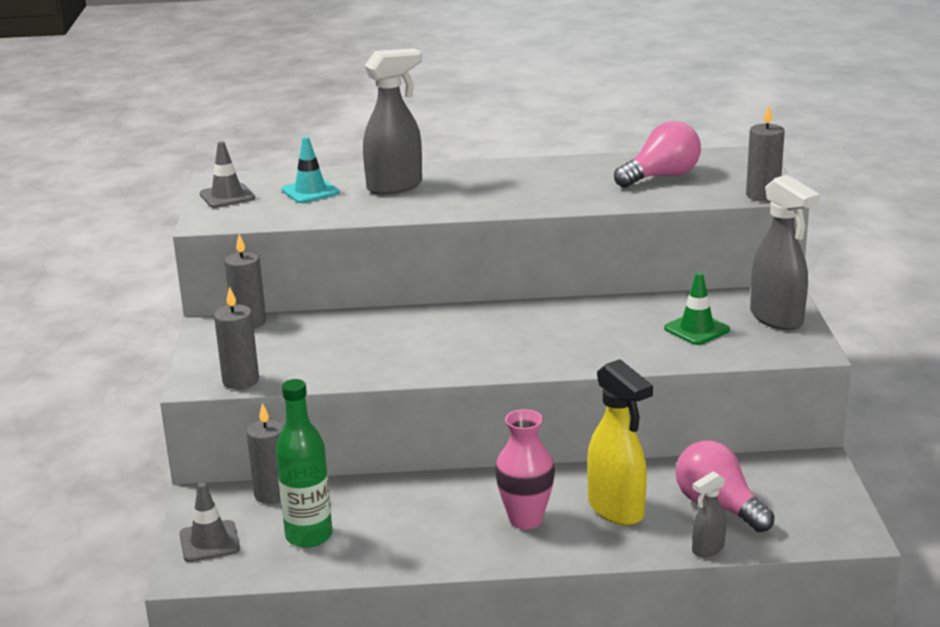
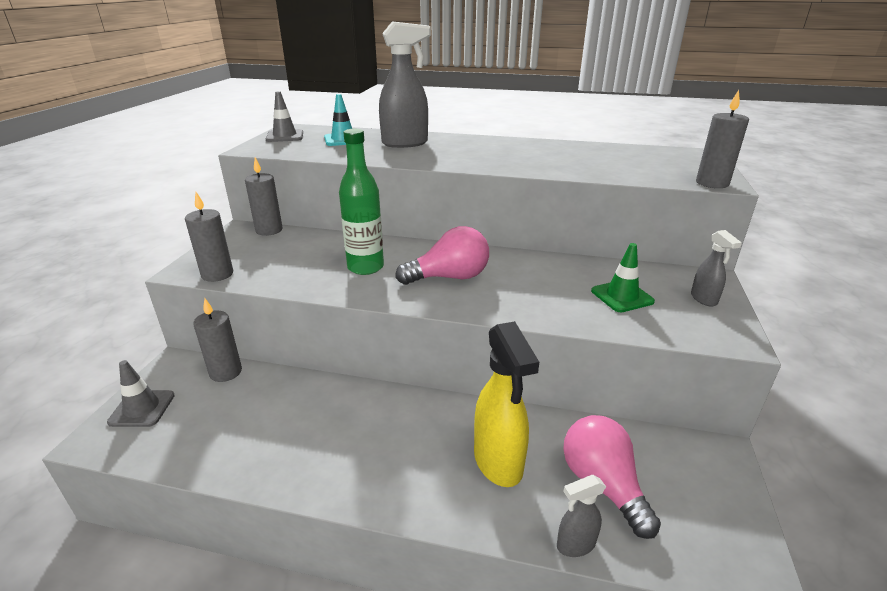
camera: 15 degrees right, 5 degrees up
green bottle [276,379,332,548] -> green bottle moved to [339,129,384,275]
pink vase [495,409,555,529] -> none
pink light bulb [614,121,701,188] -> pink light bulb moved to [395,226,489,285]
grey spray bottle [750,175,820,330] -> grey spray bottle [691,230,742,307], size x0.52

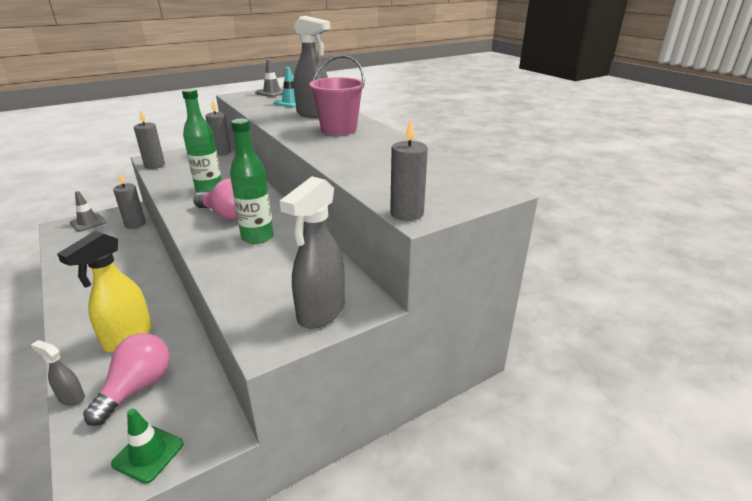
camera: 45 degrees right, 0 degrees up
green traffic cone [591,243,655,312] -> green traffic cone moved to [111,409,184,484]
grey spray bottle [691,230,742,307] -> grey spray bottle [280,176,345,329], size x1.94
none -> green bottle [230,119,273,244]
none -> pink bucket [309,55,365,136]

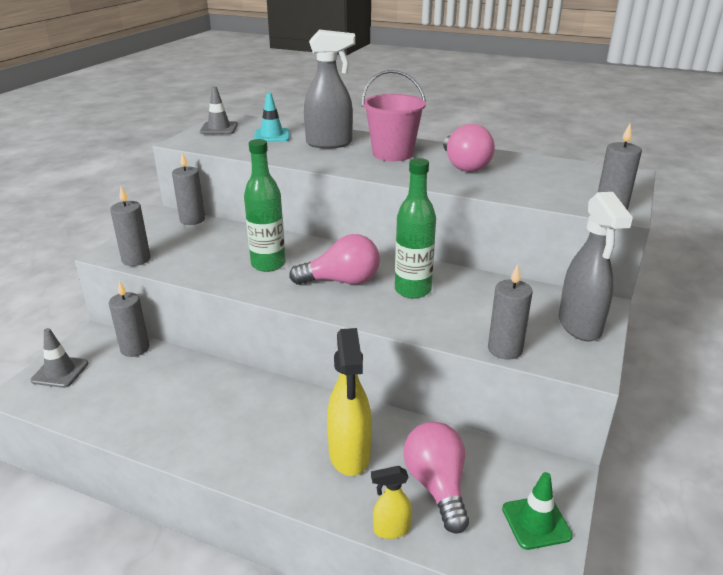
camera: 35 degrees left, 0 degrees up
grey spray bottle [31,340,85,406] -> yellow spray bottle [371,466,412,539]
none -> pink light bulb [443,124,495,172]
none -> grey candle [488,264,532,360]

